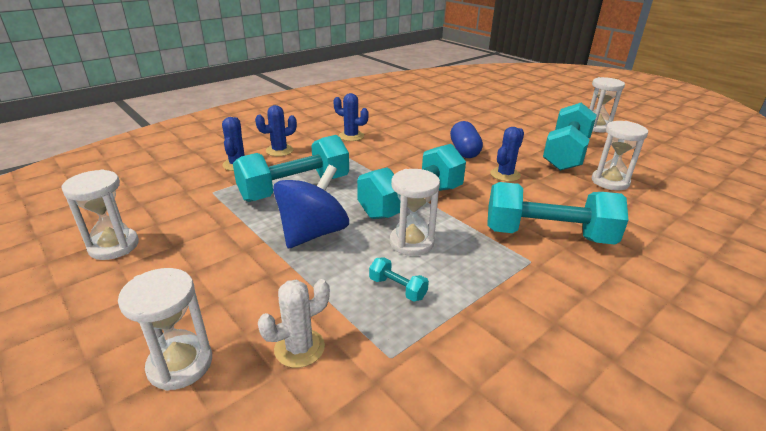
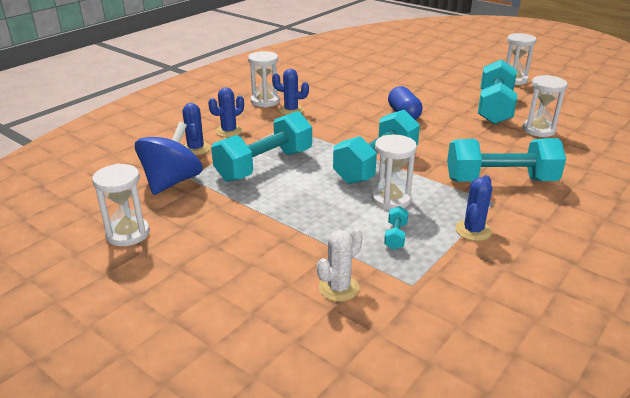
camera: 10 degrees left, 0 degrees up
white hourglass [118,268,212,391] -> white hourglass moved to [248,51,280,108]
blue spinning top [273,165,349,249] -> blue spinning top moved to [135,122,203,195]
turquoise dumbbell [369,258,429,302] -> turquoise dumbbell turned 75 degrees clockwise [384,206,408,250]
blue cactus [490,127,524,182] -> blue cactus moved to [455,175,492,241]

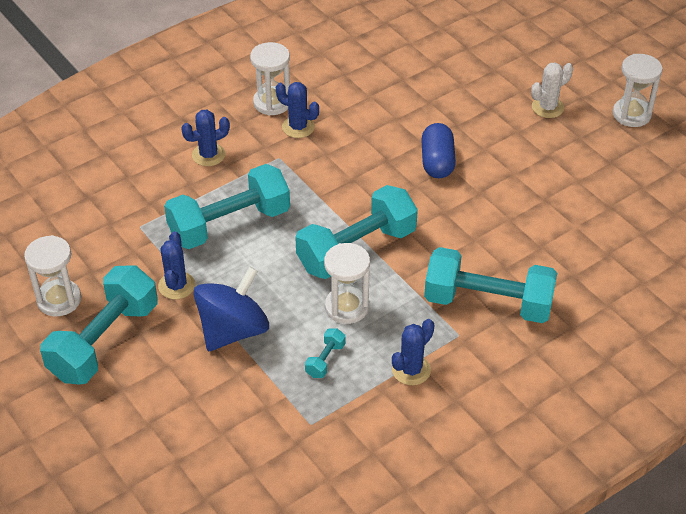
camera: 15 degrees right, 15 degrees up
blue spinning top [135,122,203,195] -> blue spinning top moved to [193,266,269,351]
blue cactus [183,103,210,155] -> blue cactus moved to [158,231,195,299]
white cactus [317,228,363,302] -> white cactus moved to [531,62,573,118]
turquoise dumbbell [478,59,517,124] -> turquoise dumbbell moved to [40,266,158,385]
white hourglass [523,75,567,137] -> none

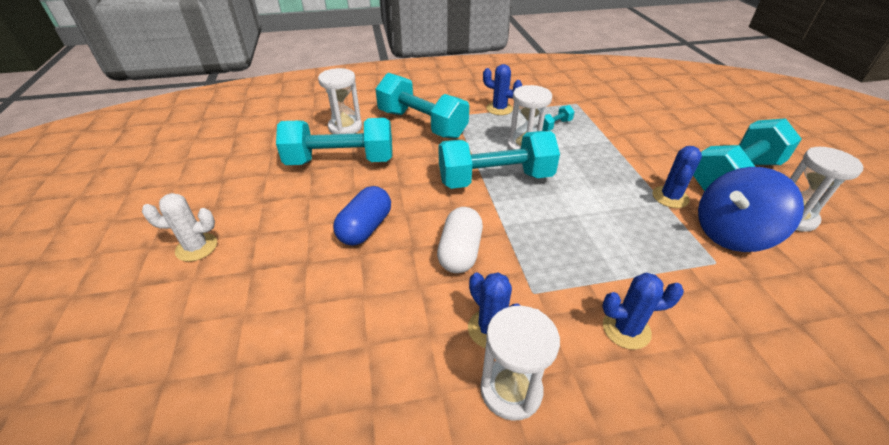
camera: 155 degrees left, 5 degrees down
turquoise dumbbell [164,164,290,249] -> turquoise dumbbell moved to [276,118,392,165]
blue spinning top [193,266,269,351] -> blue spinning top moved to [698,167,804,252]
blue cactus [392,319,435,385] -> blue cactus turned 45 degrees clockwise [483,64,522,115]
white hourglass [613,54,663,127] -> white hourglass moved to [318,68,362,134]
none -> white capsule [437,207,483,273]

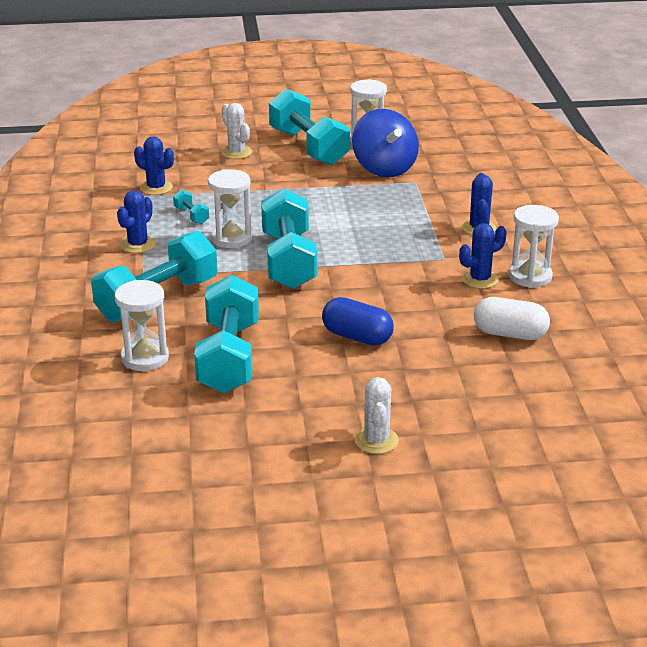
camera: 85 degrees left, 10 degrees down
white capsule [437,207,483,273] -> white capsule moved to [474,297,550,340]
blue cactus [653,146,702,208] -> blue cactus moved to [134,136,174,195]
none -> white cactus [221,103,252,159]

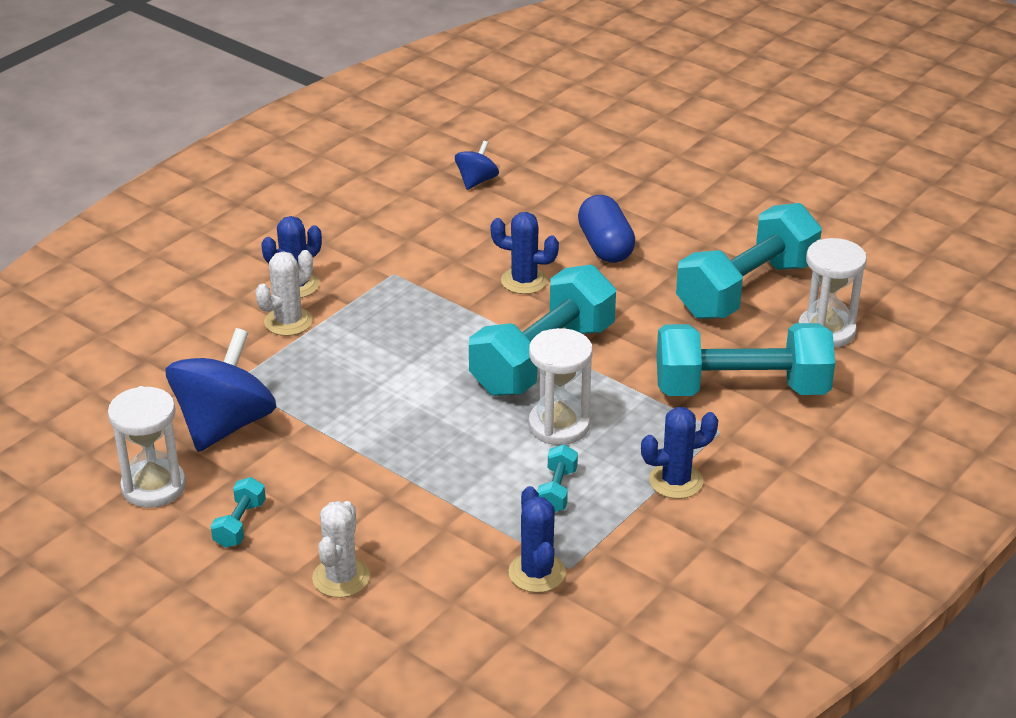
camera: 135 degrees left, 5 degrees up
turquoise dumbbell [269,89,350,165] -> turquoise dumbbell [211,477,266,548], size x0.41
white cactus [355,377,399,454] -> white cactus moved to [255,250,313,336]
blue cactus [459,223,507,289] -> blue cactus moved to [491,212,559,294]
white capsule [474,297,550,340] -> blue spinning top [455,141,499,190]
white hourglass [509,205,559,288] -> none

